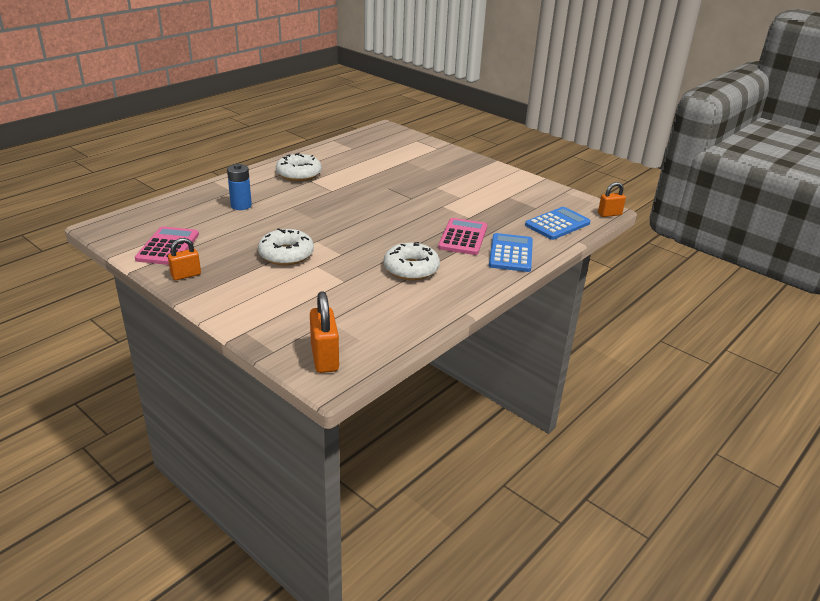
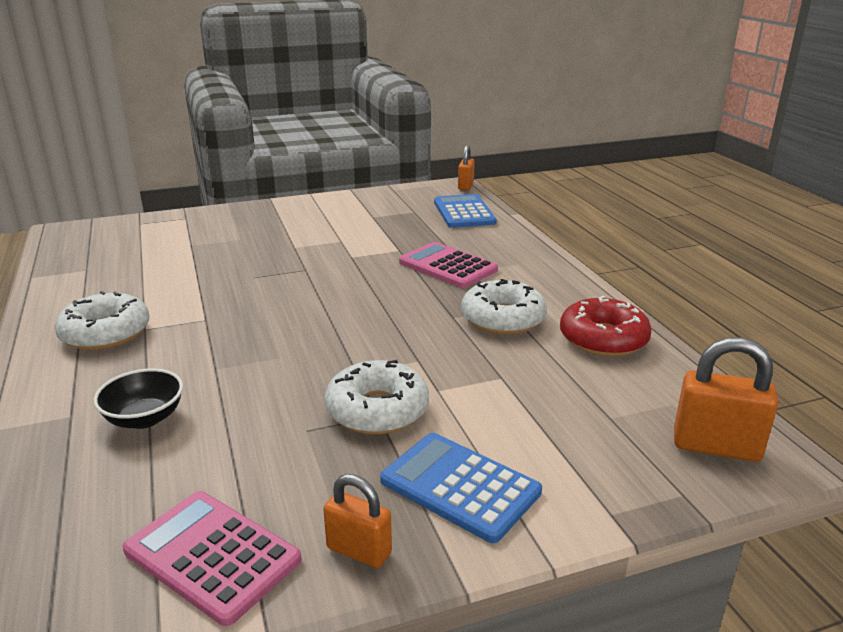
camera: 60 degrees left, 5 degrees down
orange padlock [168,238,201,280] -> orange padlock turned 60 degrees counterclockwise [323,474,392,568]
blue battery [227,164,252,210] -> black bowl [94,368,183,429]
blue calculator [489,233,533,272] -> blue calculator moved to [380,433,542,543]
none -> red donut [560,296,652,357]

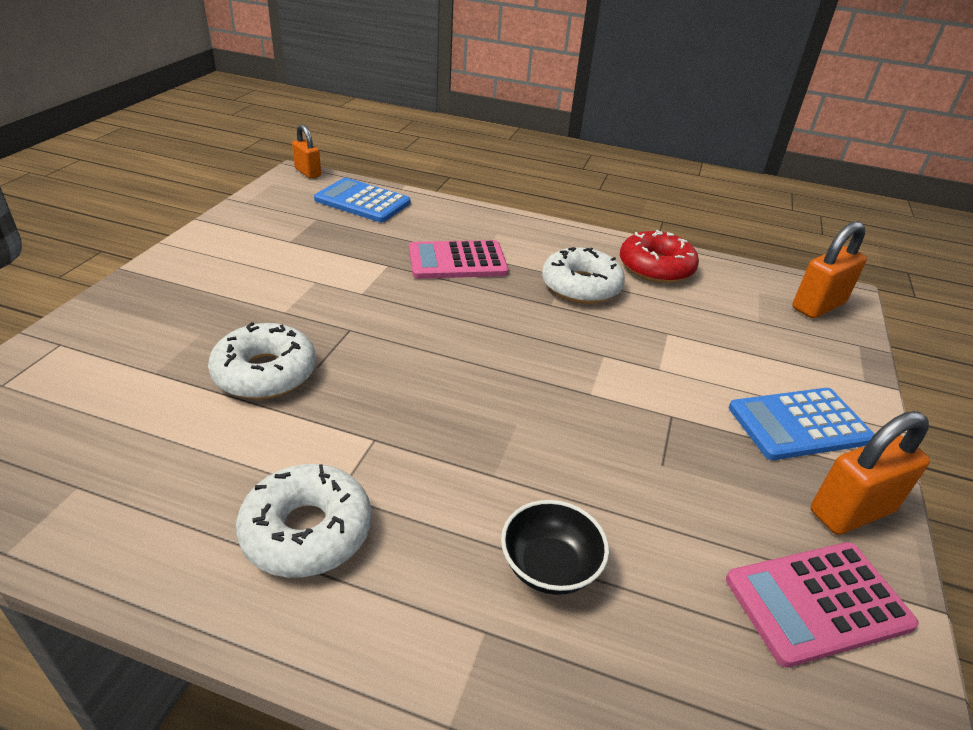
camera: 55 degrees left, 10 degrees up
orange padlock [323,474,392,568] -> orange padlock [811,411,930,535], size x1.56
white donut [325,360,429,434] -> white donut moved to [208,322,316,399]

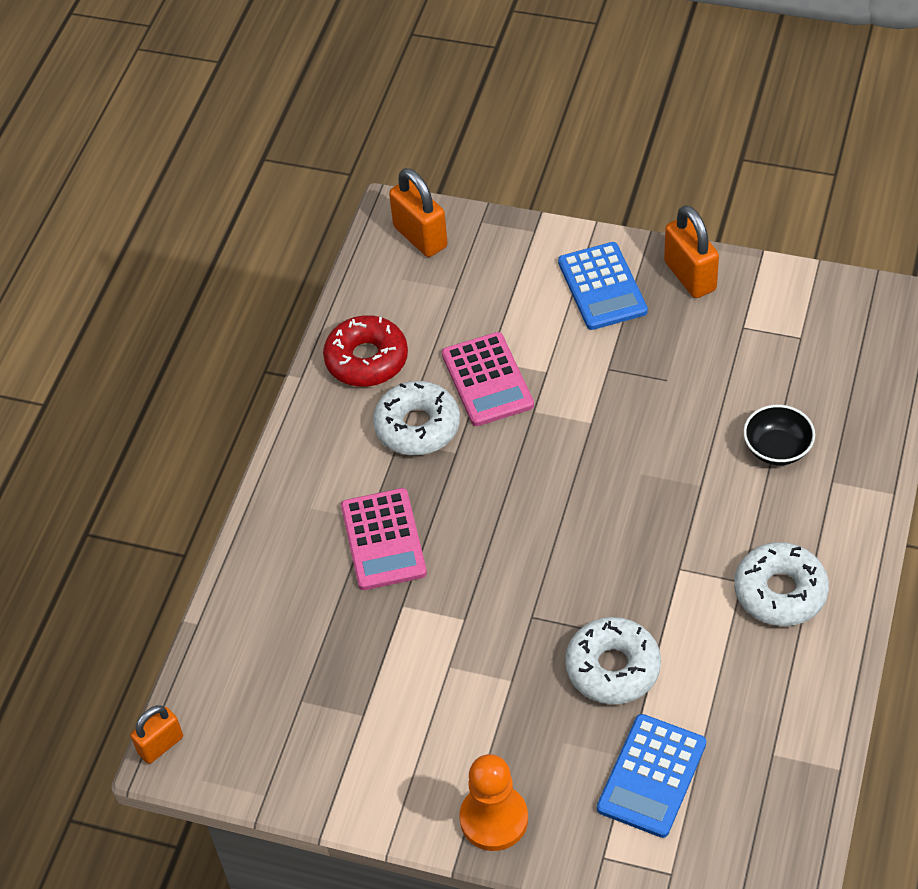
camera: 85 degrees left, 15 degrees up
blue calculator [314,178,411,222] -> blue calculator moved to [597,714,706,838]
pink calculator [726,542,919,668] -> pink calculator moved to [442,332,534,426]
none -> orange pawn [460,754,528,851]

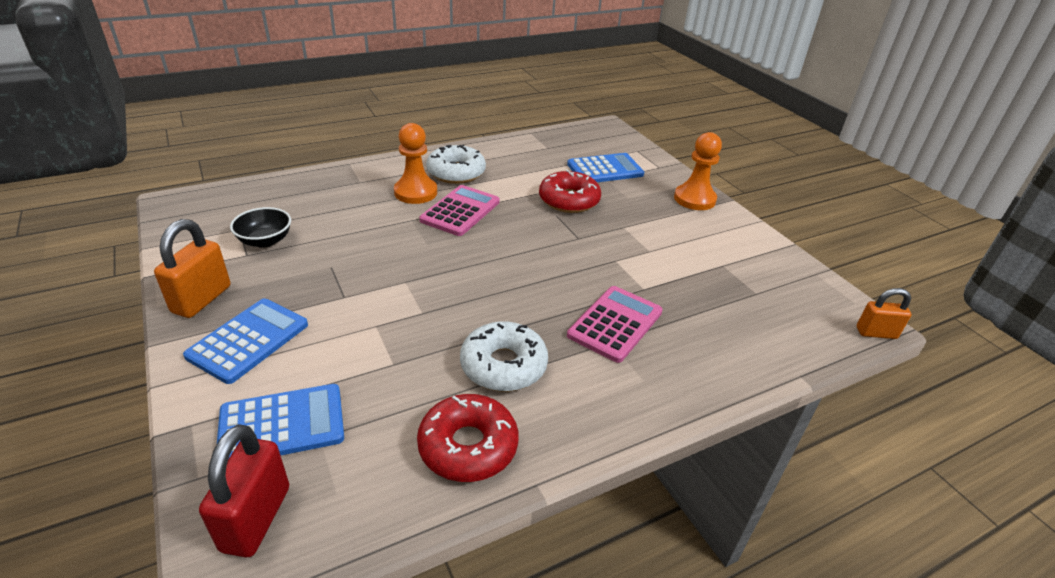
camera: 140 degrees left, 15 degrees down
orange padlock [389,168,447,257] -> red padlock [199,424,289,558]
pink calculator [442,332,534,426] -> pink calculator moved to [419,185,500,236]
white donut [565,617,661,705] -> red donut [539,170,601,213]
black bowl [743,405,815,465] -> black bowl moved to [230,207,291,248]
none -> blue calculator [217,384,344,458]
none -> orange pawn [394,123,437,204]

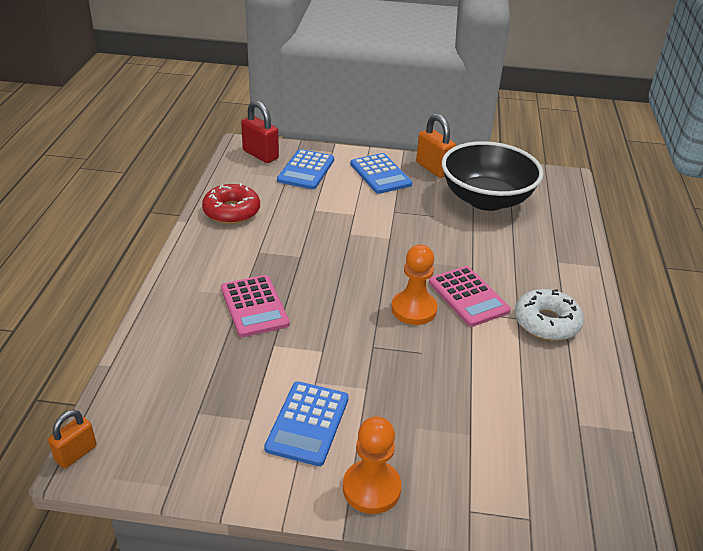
camera: 125 degrees right, 0 degrees up
black bowl [230,207,291,248] -> black bowl [442,141,544,211], size x2.26
orange pawn [394,123,437,204] -> orange pawn moved to [391,244,438,325]
white donut [460,321,548,392] -> none
red donut [539,170,601,213] -> none
blue calculator [567,153,644,182] -> blue calculator moved to [264,381,349,466]

